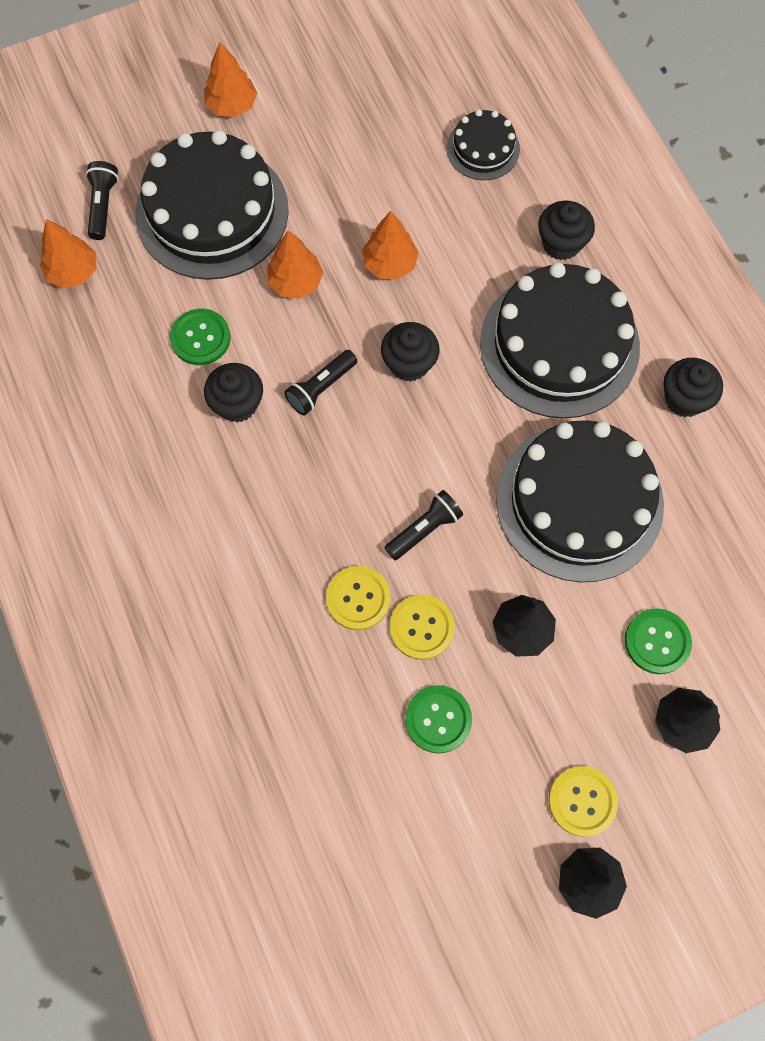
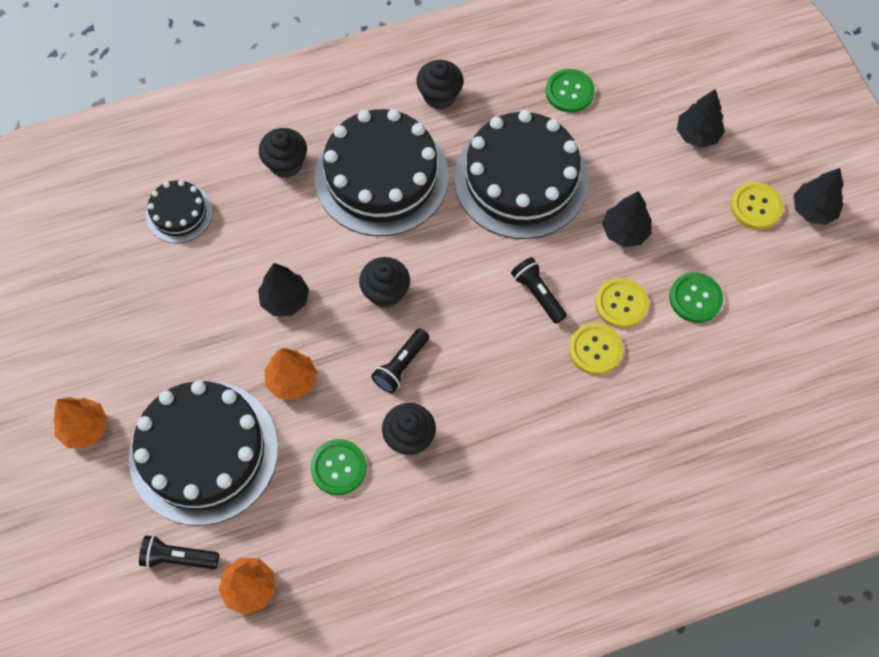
camera: 85 degrees left, 5 degrees down
black flashlight [284,350,357,415] -> black flashlight turned 75 degrees clockwise [371,328,429,393]
orange tree [362,211,419,280] -> black tree [258,263,309,316]
green button [625,608,692,674] -> green button moved to [546,69,595,113]

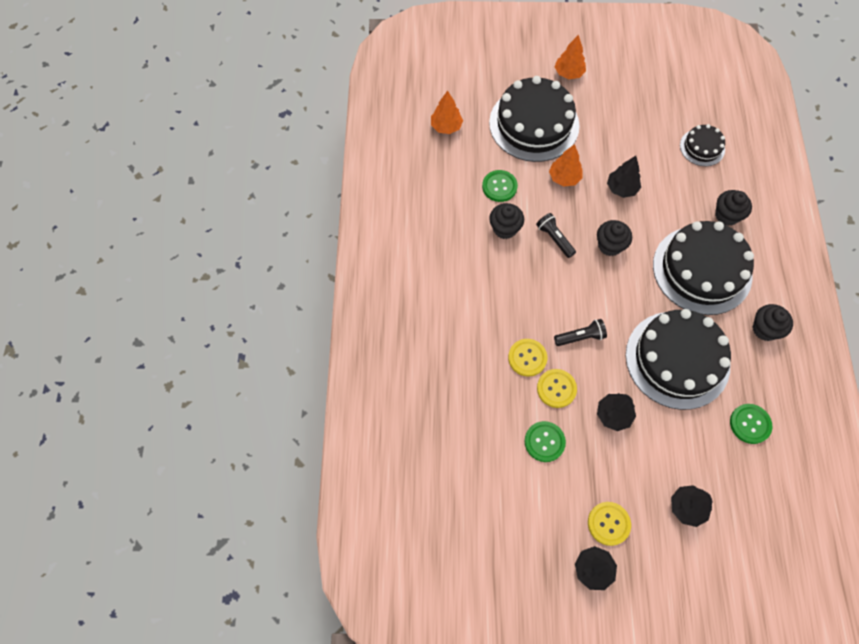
camera: 110 degrees right, 0 degrees up
black flashlight [139,535,219,569] -> none

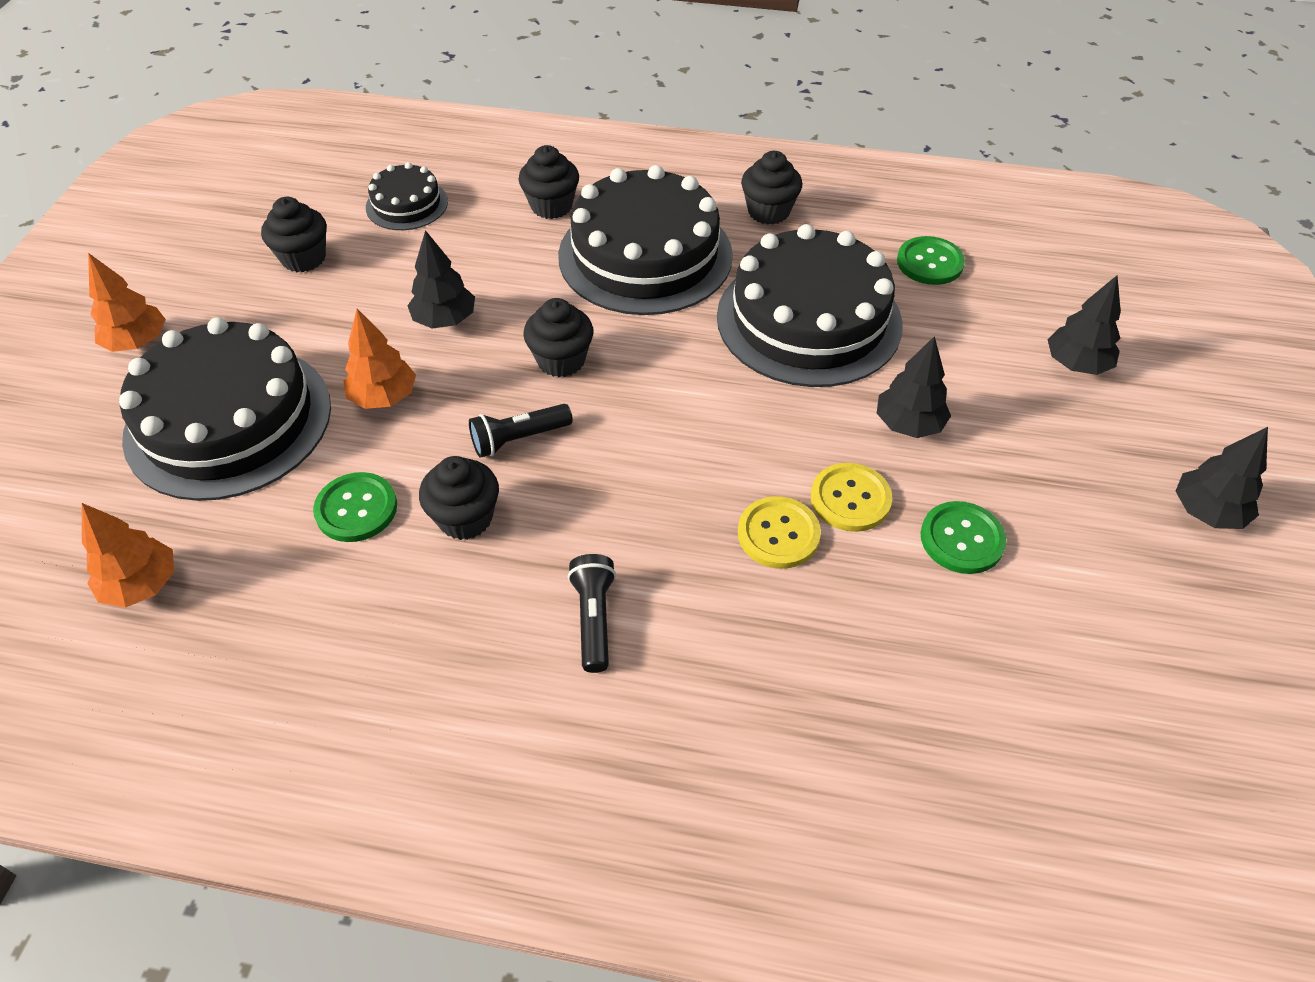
camera: 80 degrees left, 15 degrees down
black flashlight [554,319,607,346] -> black flashlight moved to [568,554,616,673]
yellow button [588,502,631,546] -> none
none -> black cupcake [261,197,327,272]

